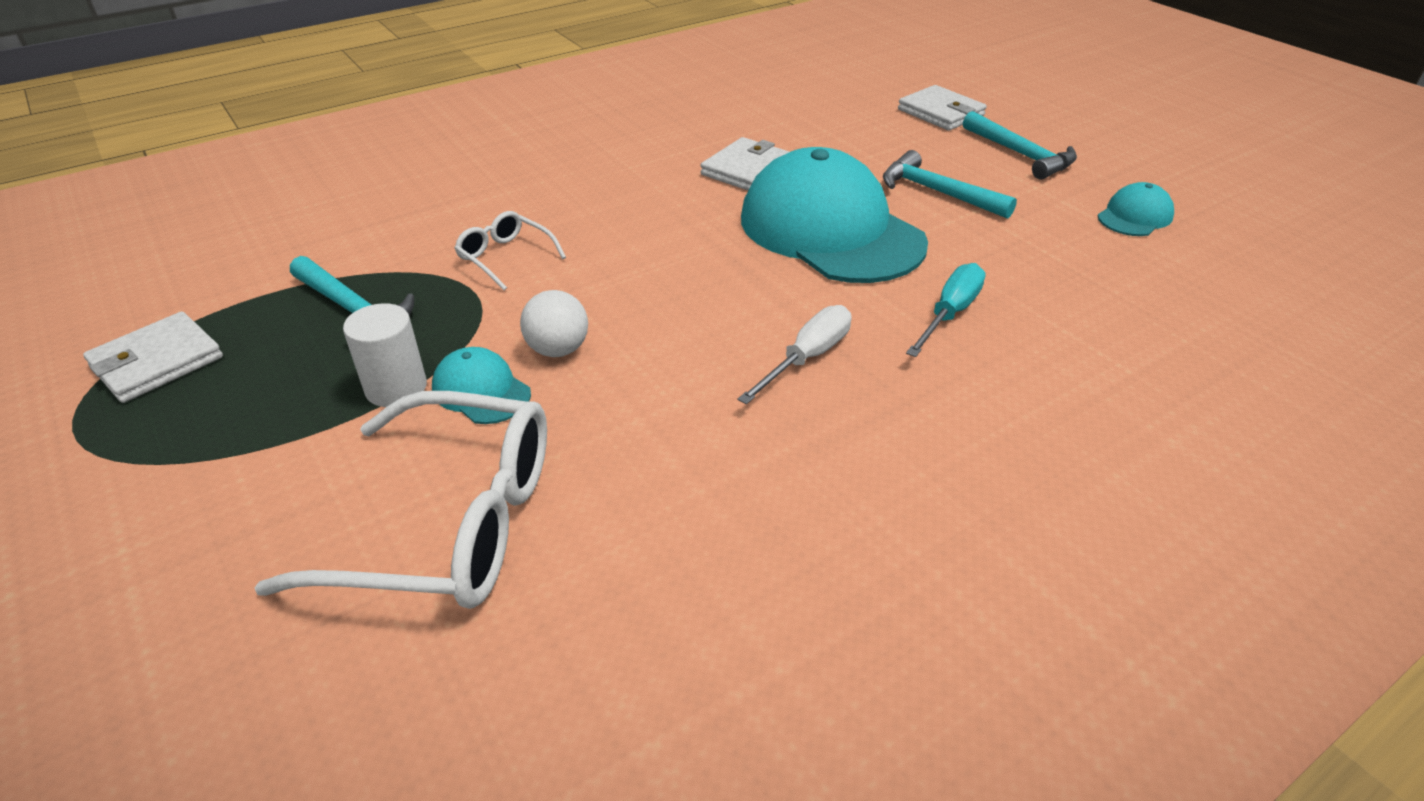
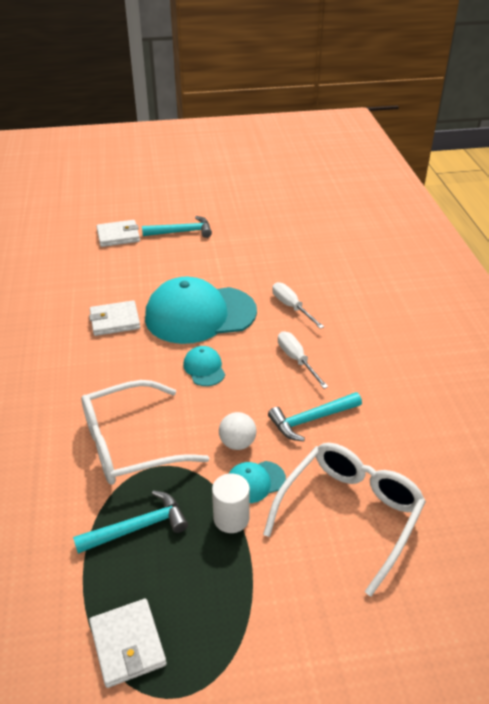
camera: 65 degrees left, 0 degrees up
white glasses [455,211,566,290] -> white glasses [81,380,209,485], size x2.09
white wallet [701,137,789,190] -> white wallet turned 75 degrees counterclockwise [89,300,140,336]
turquoise hammer [883,150,1017,219] -> turquoise hammer moved to [268,392,362,441]
turquoise screwdriver [906,263,986,357] -> white screwdriver [272,282,324,329]
turquoise cap [1098,182,1174,236] -> turquoise cap moved to [183,346,225,386]

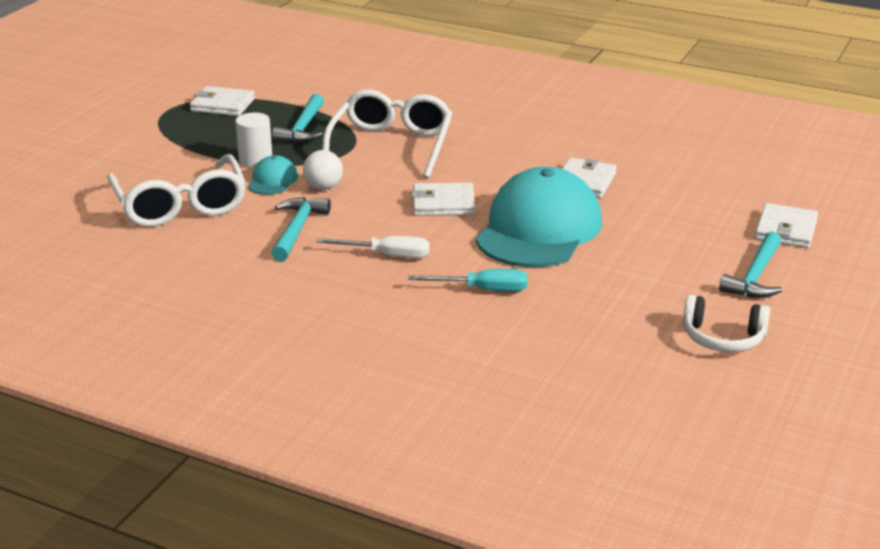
camera: 125 degrees right, 10 degrees down
turquoise cap [183,346,225,386] -> white wallet [412,183,475,216]
white screwdriver [272,282,324,329] -> turquoise screwdriver [408,269,528,291]
none -> white headphones [683,295,770,352]

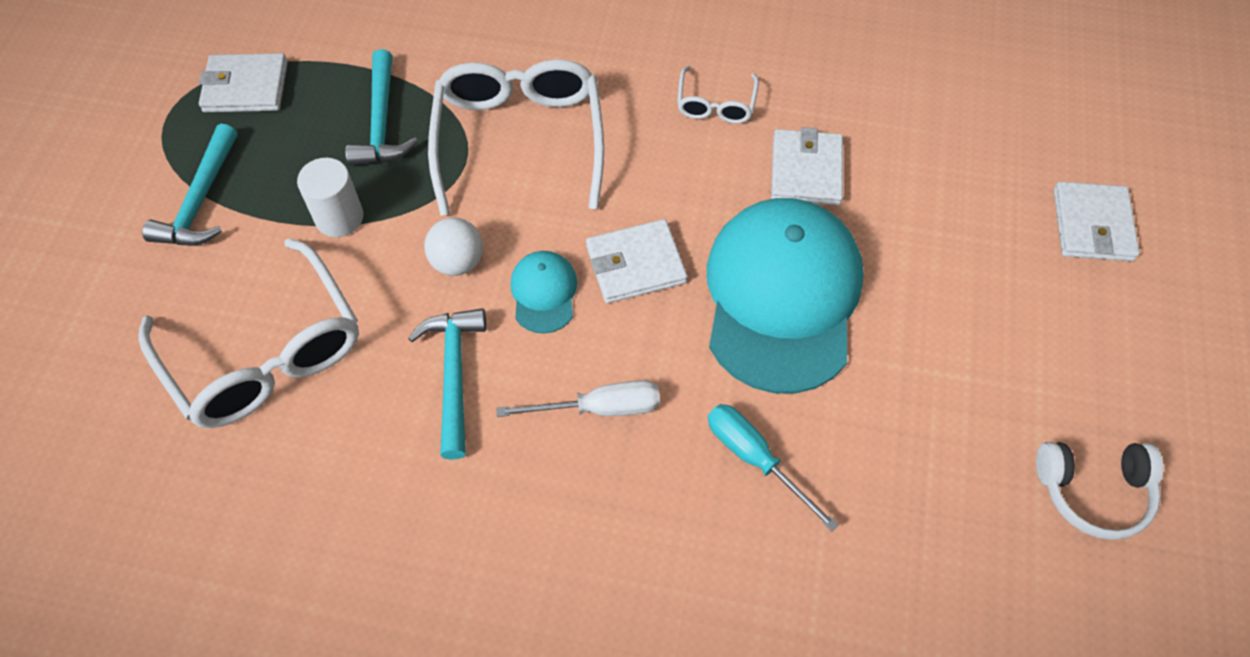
camera: 15 degrees left, 30 degrees up
turquoise cap [248,155,298,195] -> turquoise cap moved to [510,251,577,334]
turquoise screwdriver [408,269,528,291] -> turquoise screwdriver turned 120 degrees counterclockwise [708,404,839,532]
turquoise hammer [719,232,782,298] -> turquoise hammer moved to [142,124,237,245]
none -> white glasses [677,66,759,123]

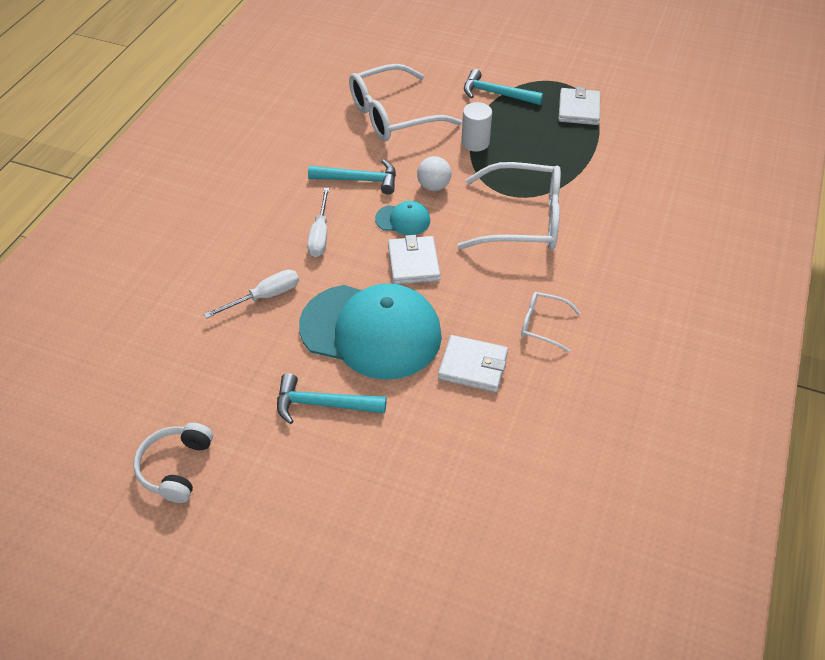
camera: 100 degrees right, 10 degrees down
turquoise hammer [345,49,418,166] -> turquoise hammer moved to [277,373,387,424]
turquoise screwdriver [708,404,839,532] -> white screwdriver [204,270,299,319]
white wallet [1054,182,1140,261] -> none

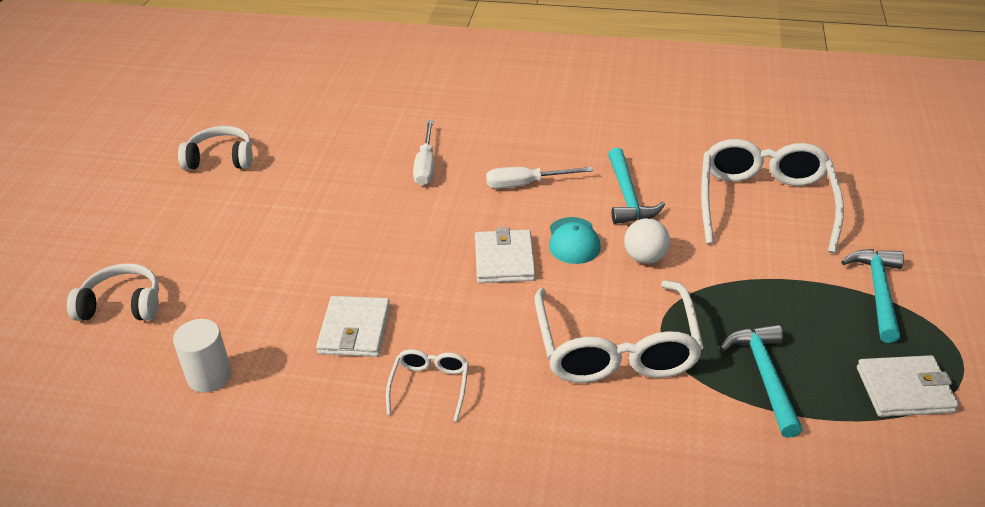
camera: 80 degrees right, 10 degrees down
white screwdriver [204,270,299,319] -> white screwdriver turned 45 degrees clockwise [413,120,434,186]
turquoise hammer [277,373,387,424] -> turquoise hammer moved to [720,324,802,438]
turquoise cap [299,283,442,380] -> none
white glasses [349,64,462,141] -> white glasses turned 45 degrees clockwise [701,139,844,253]
white wallet [388,235,440,284] -> white wallet turned 75 degrees counterclockwise [475,227,536,283]
white cylinder [461,102,492,151] -> white cylinder moved to [173,319,232,393]
none -> white headphones [67,263,159,321]

